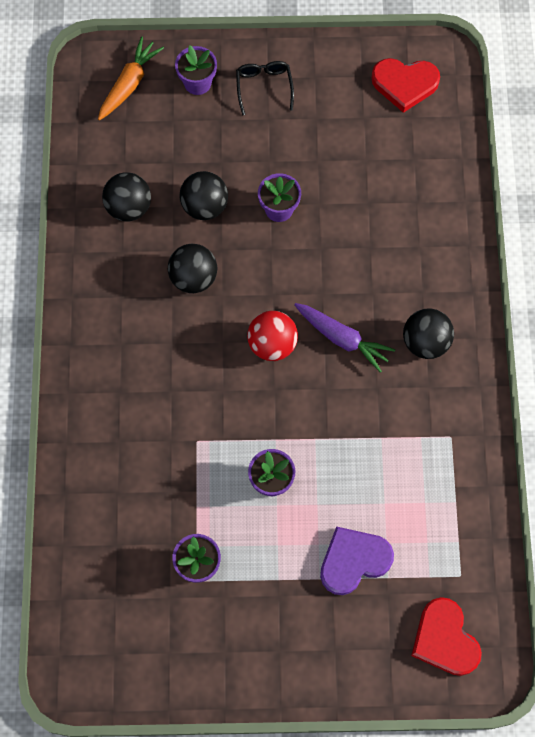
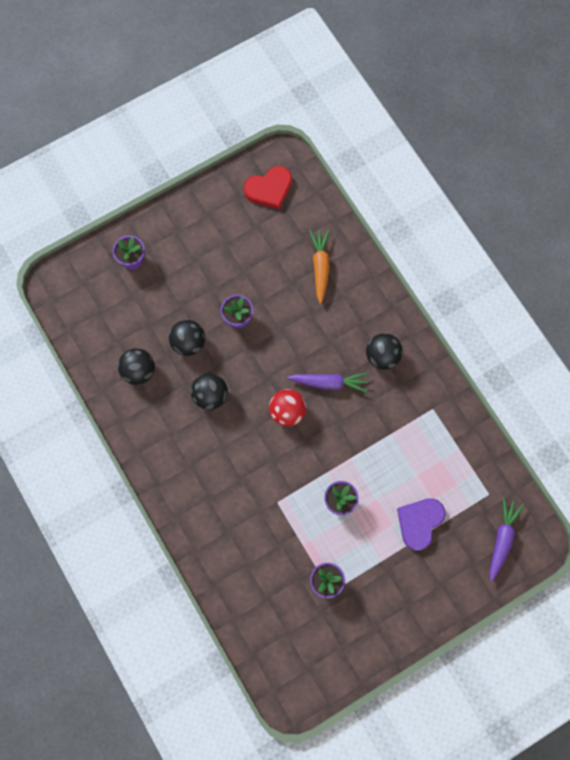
camera: 30 degrees left, 5 degrees up
orange carrot [98,36,164,121] -> orange carrot moved to [309,230,330,304]
black glasses [236,61,294,115] -> none
red heart [411,597,482,676] -> purple carrot [490,498,524,582]

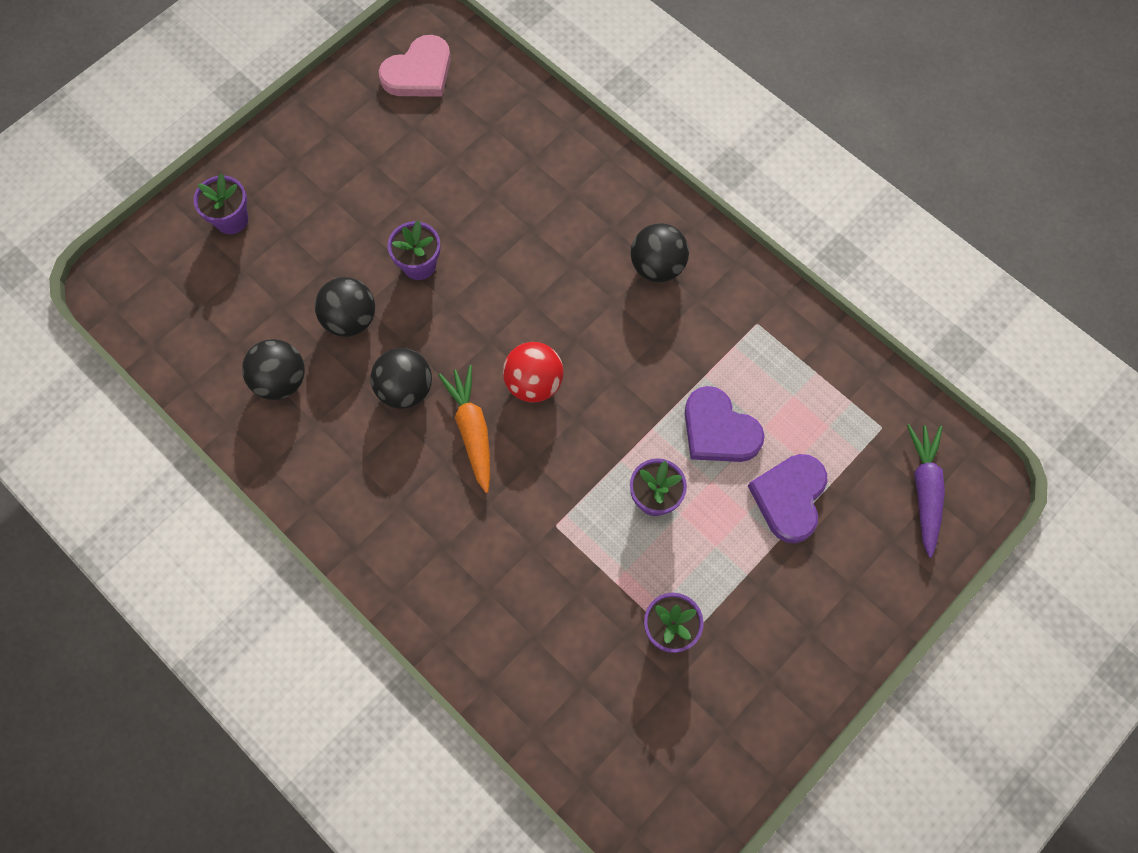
camera: 15 degrees left, 5 degrees down
red heart [244,166,292,209] -> pink heart [379,35,451,97]
purple carrot [287,372,368,393] -> none
orange carrot [309,230,330,304] -> orange carrot moved to [438,365,490,493]
none -> purple heart [685,386,765,462]

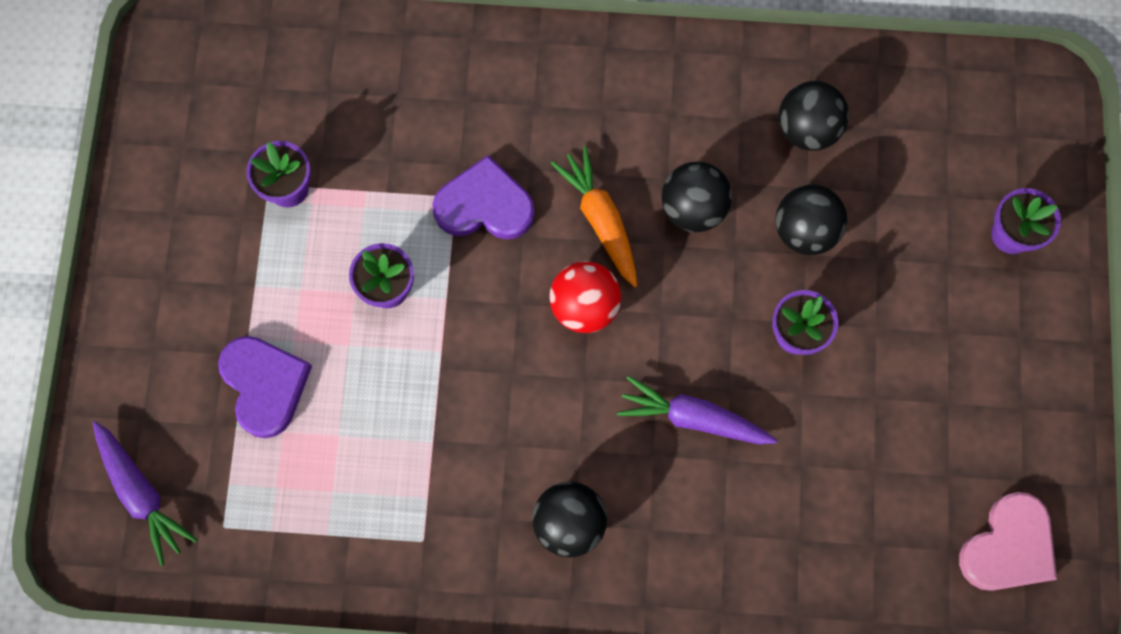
camera: 140 degrees right, 5 degrees up
pink heart [379,35,451,97] -> pink heart turned 150 degrees counterclockwise [959,492,1057,591]
orange carrot [438,365,490,493] -> orange carrot turned 150 degrees counterclockwise [551,146,637,287]
purple heart [685,386,765,462] -> purple heart moved to [432,155,535,240]
none -> purple carrot [617,376,777,444]

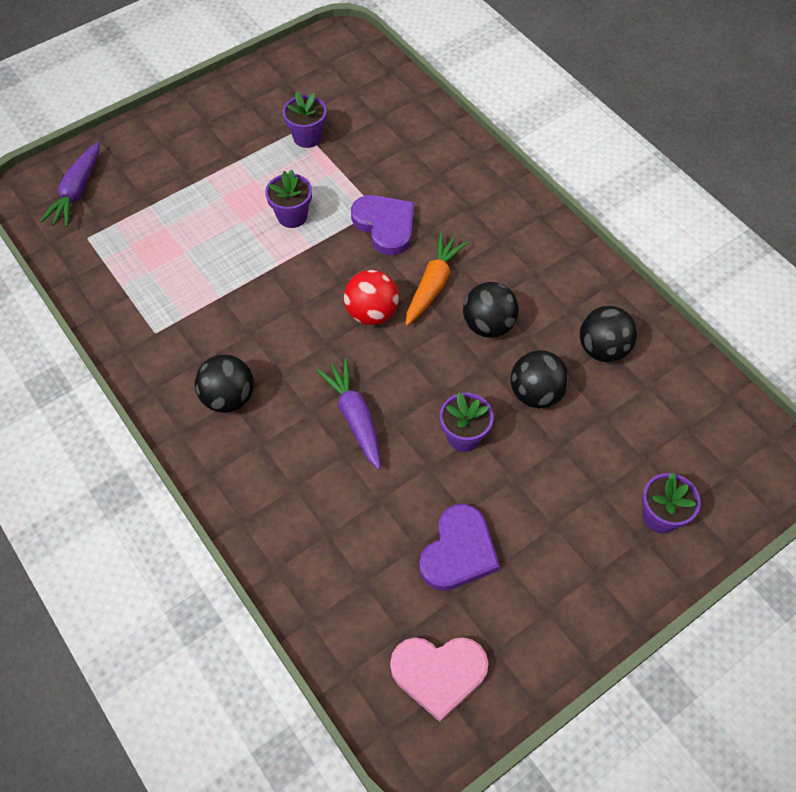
camera: 50 degrees right, 15 degrees down
purple heart [218,336,312,438] -> purple heart moved to [419,504,500,591]

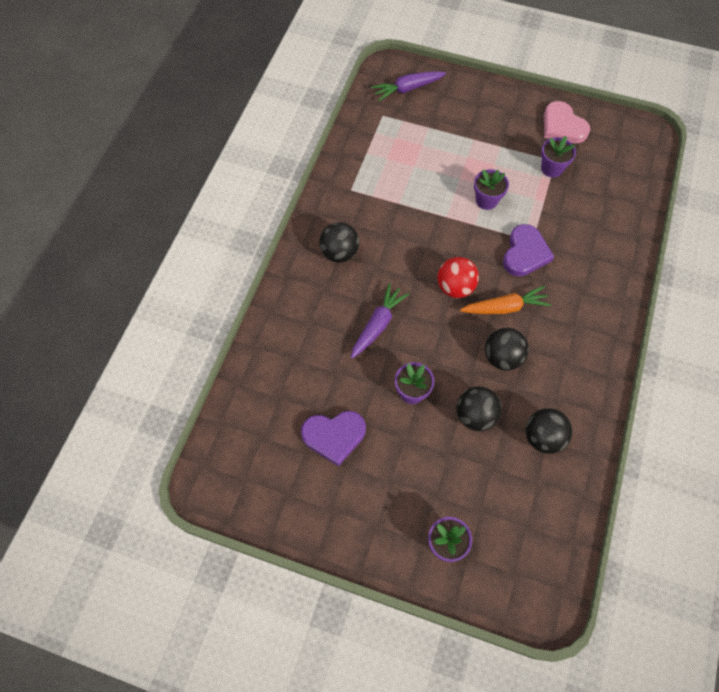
camera: 55 degrees right, 5 degrees up
pink heart [390,637,489,722] -> pink heart moved to [544,101,590,143]

